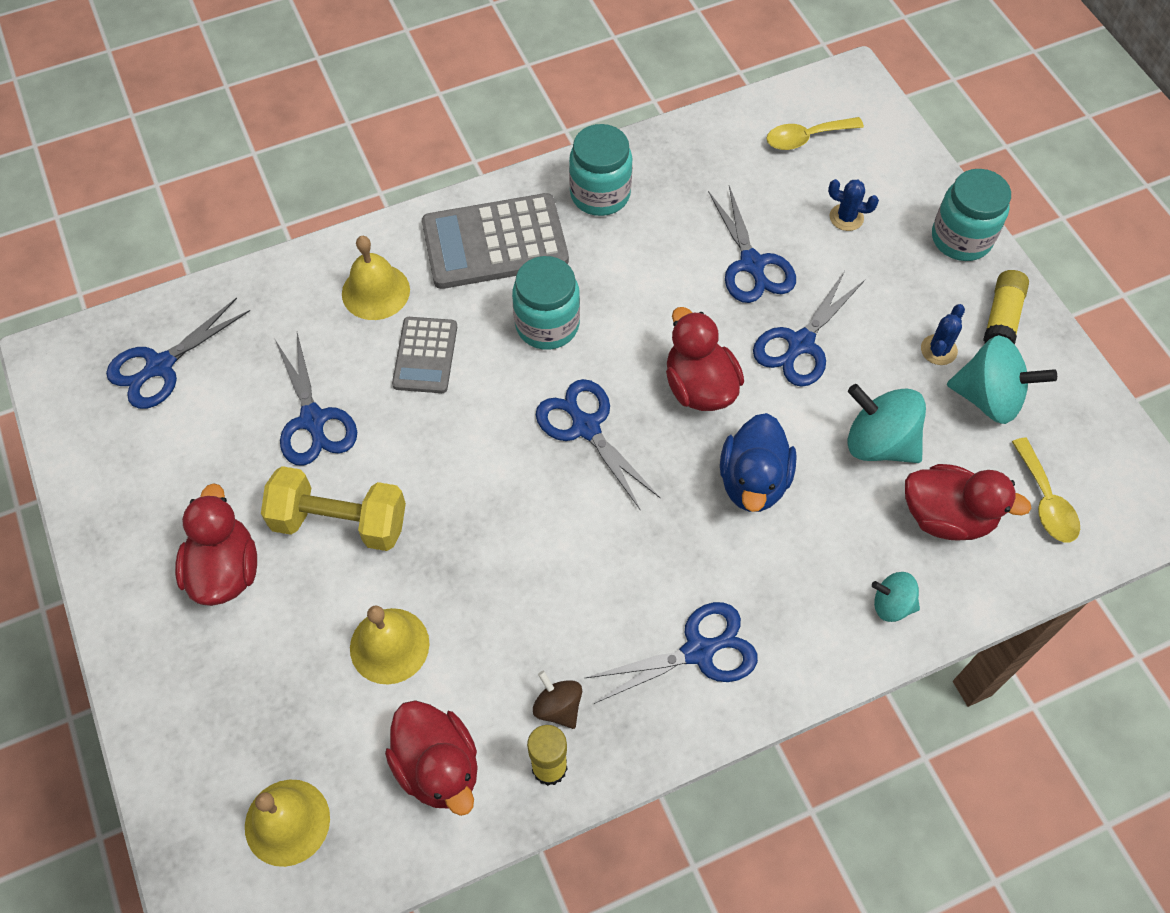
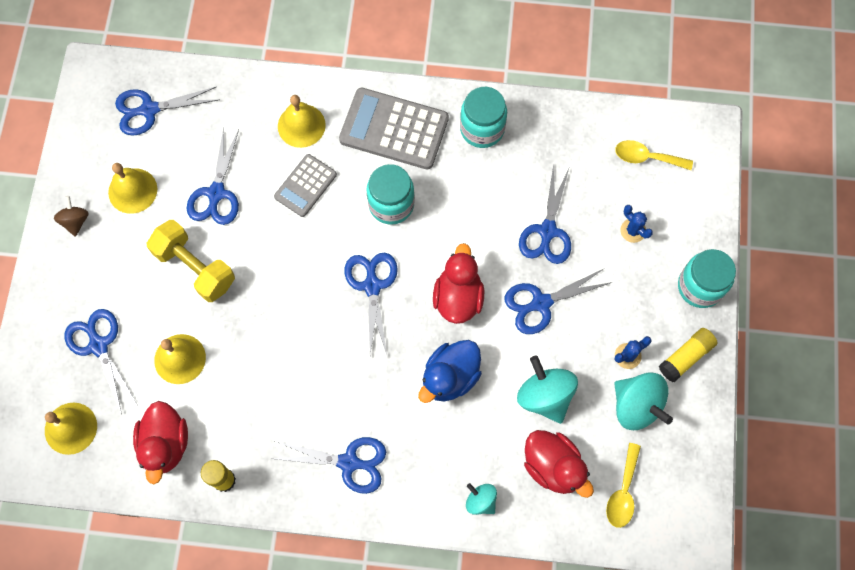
camera: 30 degrees right, 10 degrees up
red duck [175,483,257,606] -> none
brown spinning top [533,671,582,729] -> brown spinning top moved to [54,196,89,237]
none -> blue scissors [64,309,138,414]
none -> yellow bell [108,163,157,214]

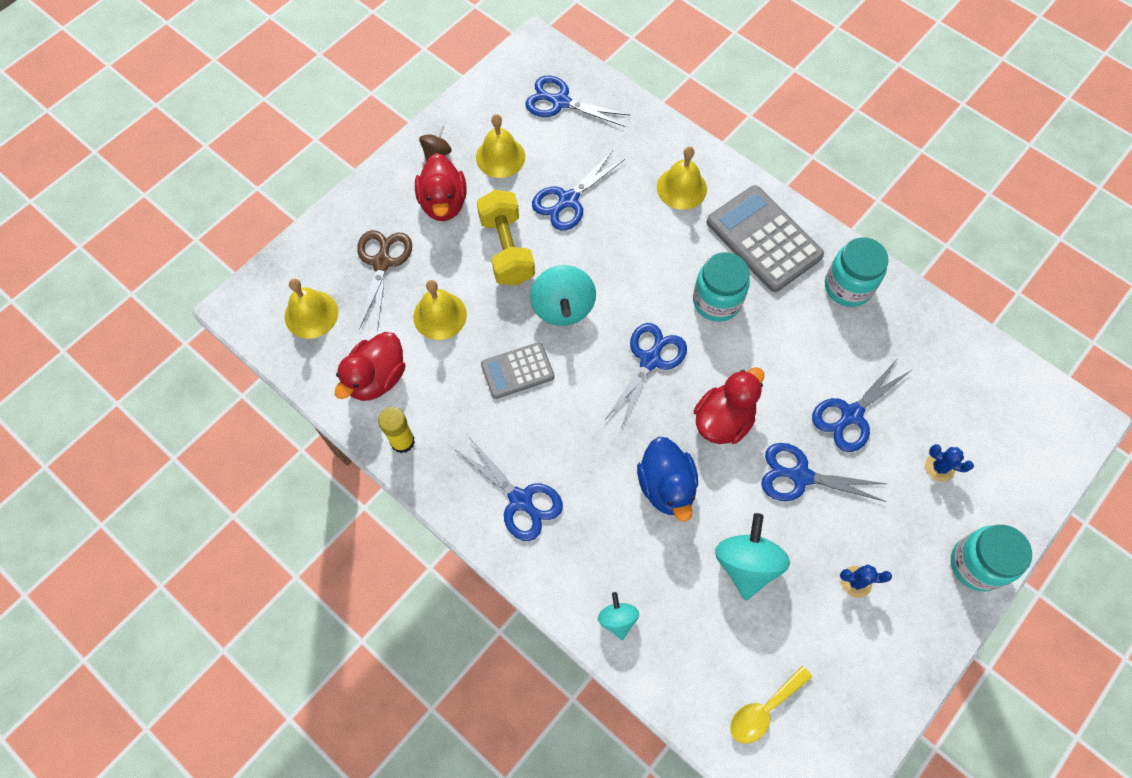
camera: 35 degrees right, 5 degrees down
blue scissors [64,309,138,414] -> brown scissors [357,230,412,332]
grey calculator [274,154,337,217] -> grey calculator moved to [481,342,555,399]
blue duck [418,340,482,403] -> blue duck turned 90 degrees counterclockwise [637,437,698,522]
red duck [524,430,594,498] -> red duck moved to [415,153,467,221]
turquoise spinning top [614,372,673,430] -> turquoise spinning top moved to [530,265,596,326]
yellow spoon [615,140,693,170] -> none
blue cactus [620,205,653,243] -> blue cactus turned 60 degrees counterclockwise [925,444,974,482]
yellow glue stick [659,328,718,382] -> none

